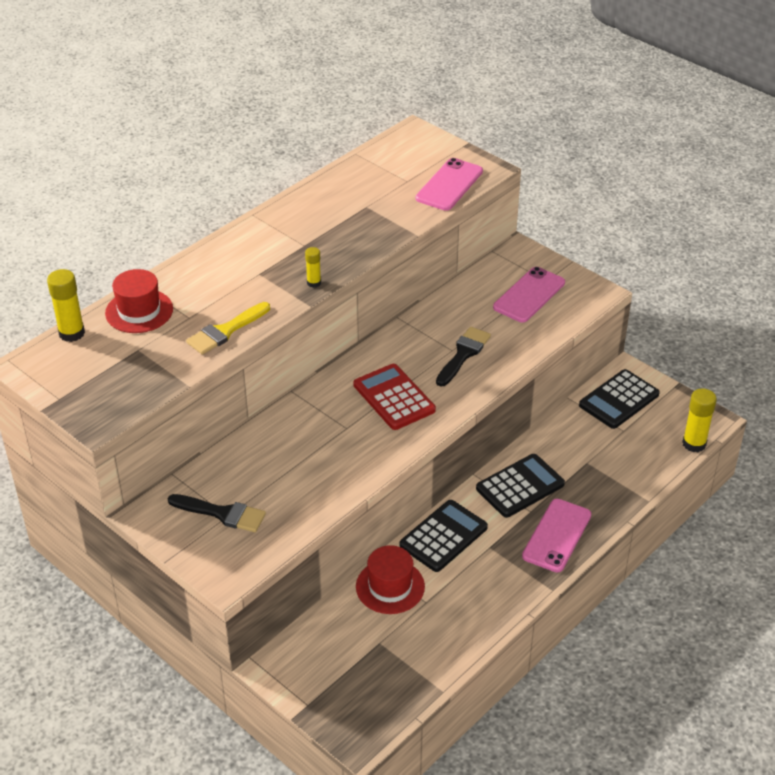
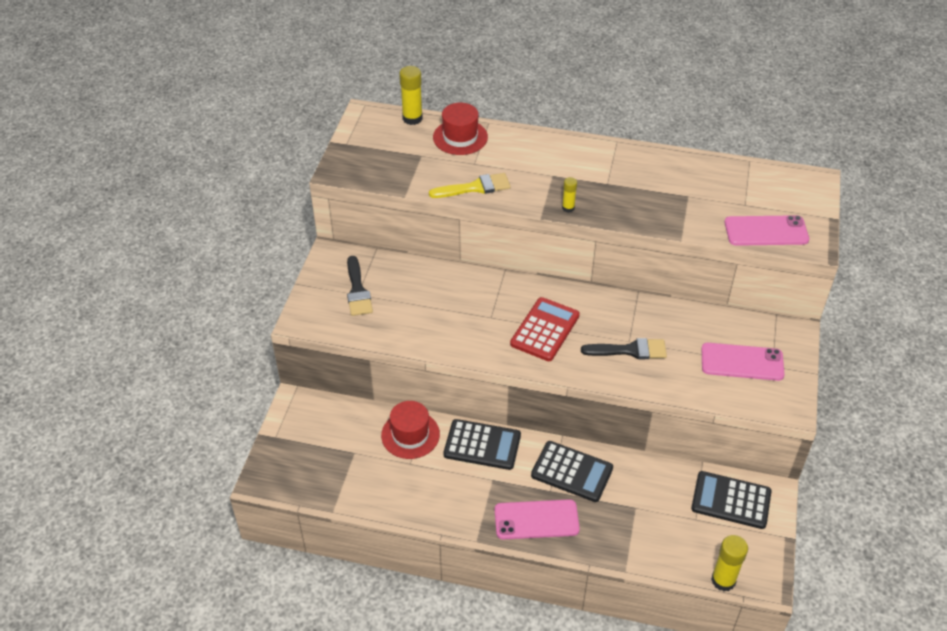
camera: 60 degrees right, 5 degrees up
yellow brush [186,302,270,355] -> yellow brush turned 150 degrees clockwise [429,173,511,198]

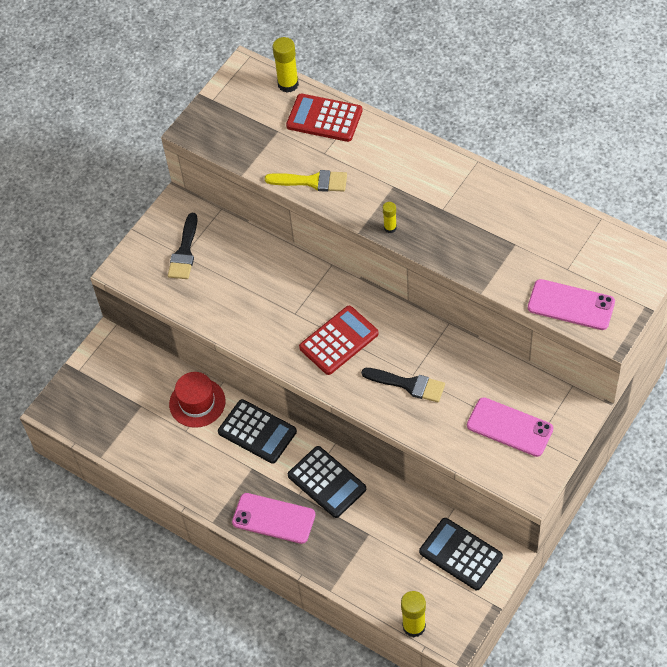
camera: 25 degrees right, 10 degrees up
red hat [433,103,488,155] -> red calculator [286,94,363,142]

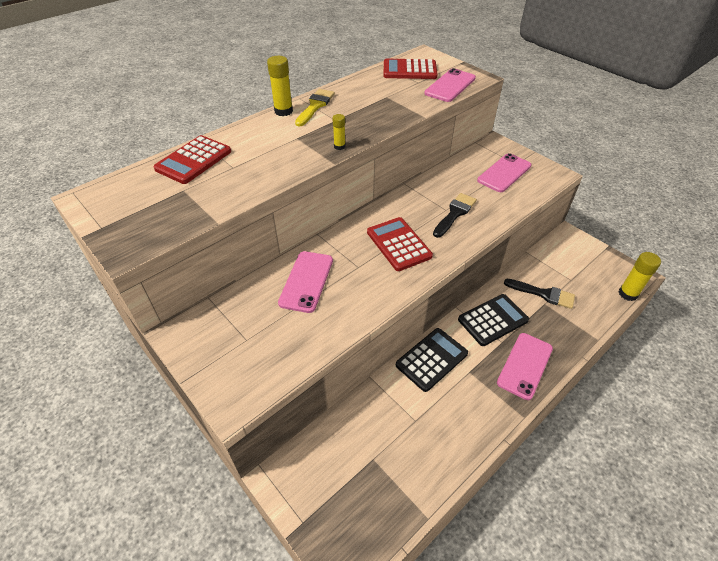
camera: 80 degrees left, 10 degrees down
black brush [168,213,198,279] -> black brush moved to [504,279,575,309]
red hat [169,372,226,428] -> none
yellow brush [265,170,347,192] -> yellow brush moved to [295,89,335,127]
yellow glue stick [272,37,299,93] -> yellow glue stick moved to [267,56,293,116]
black calculator [419,518,503,590] -> none
none -> pink phone [278,251,333,313]
none -> red calculator [383,59,438,79]

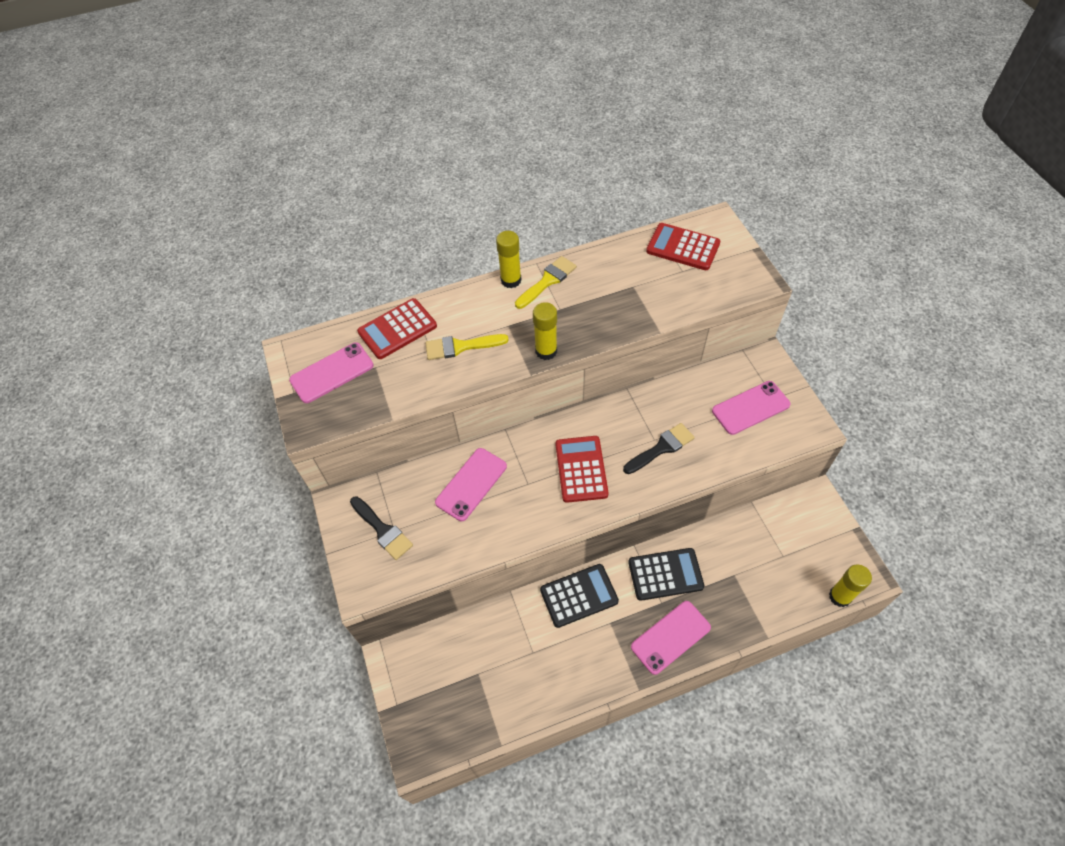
camera: 25 degrees right, 10 degrees up
yellow glue stick [332,114,345,150] -> yellow glue stick [533,302,557,360], size x1.73
pink phone [424,68,476,102] -> pink phone moved to [289,342,374,403]
black brush [504,279,575,309] -> black brush moved to [350,496,413,560]
none -> yellow brush [426,334,509,360]

